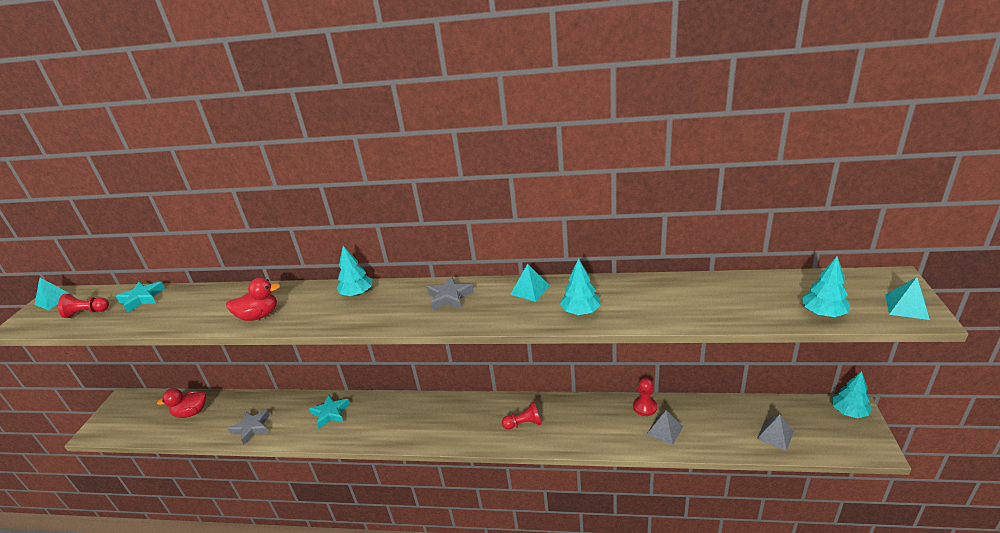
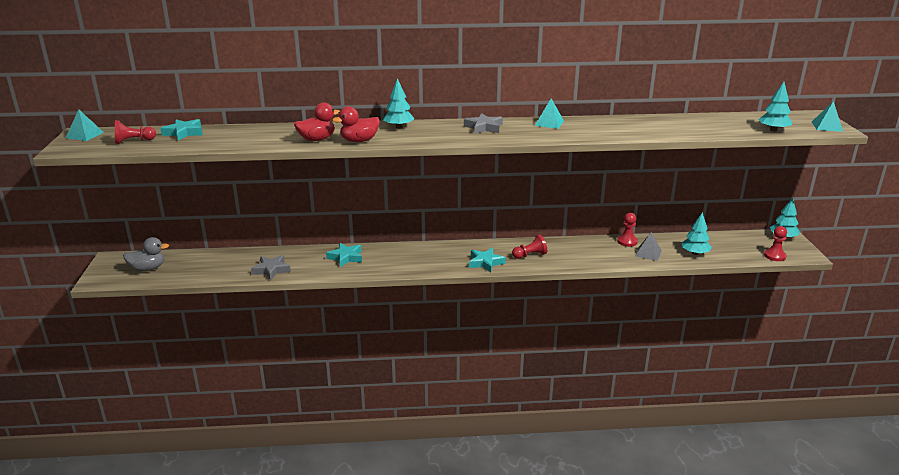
camera: 15 degrees left, 5 degrees down
red duck [157,388,206,418] -> red duck moved to [332,106,380,142]
turquoise tree [560,258,601,315] -> turquoise tree moved to [682,212,712,255]
grey pyramid [757,414,794,451] -> none
none -> grey duck [123,237,169,271]
none -> turquoise star [469,248,506,273]
none -> red pawn [764,226,787,261]

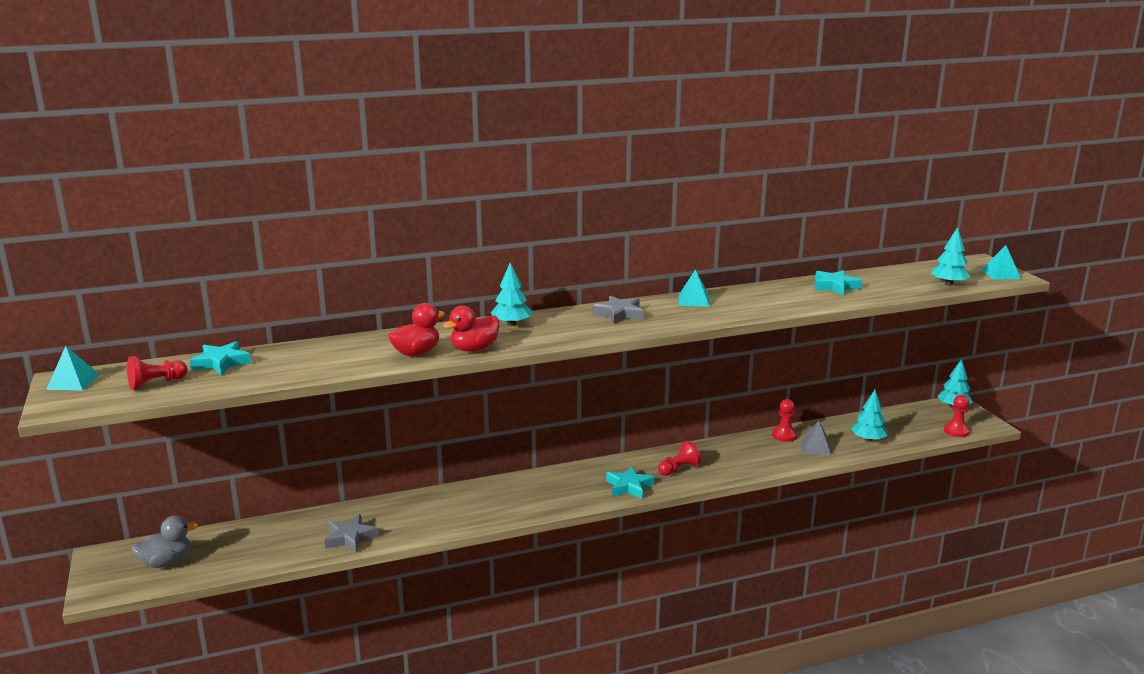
camera: 15 degrees left, 5 degrees down
turquoise star [326,243,362,267] -> turquoise star moved to [814,270,862,295]

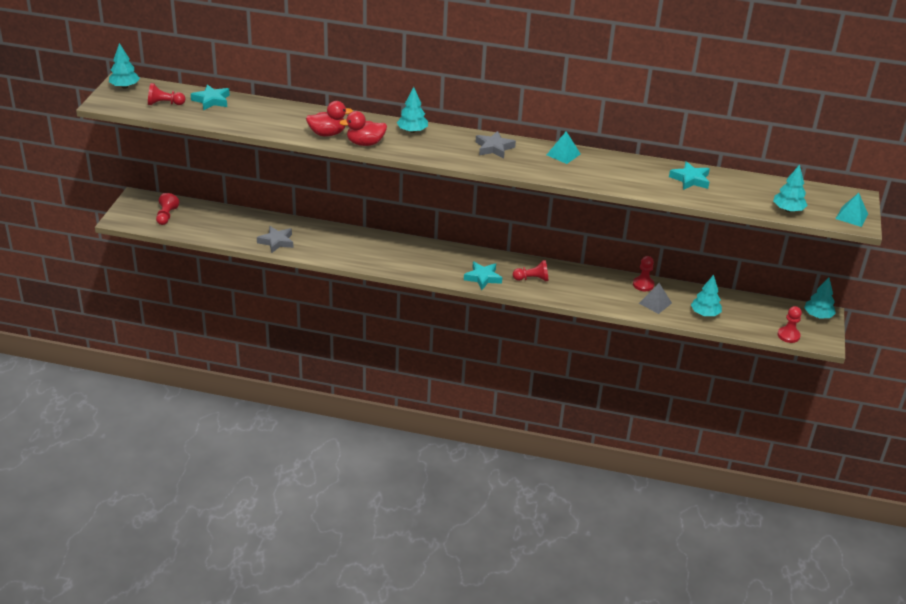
camera: 30 degrees right, 15 degrees up
turquoise pyramid [46,346,100,390] -> turquoise tree [109,43,140,89]
grey duck [132,516,198,568] -> red pawn [156,193,179,225]

